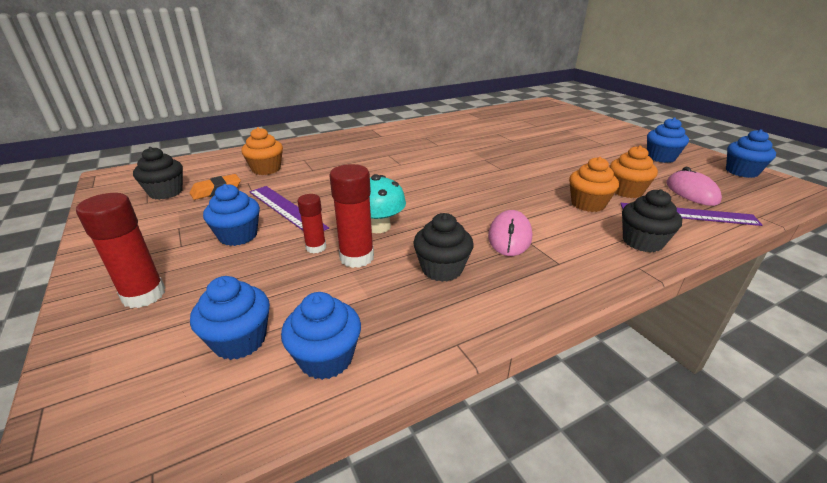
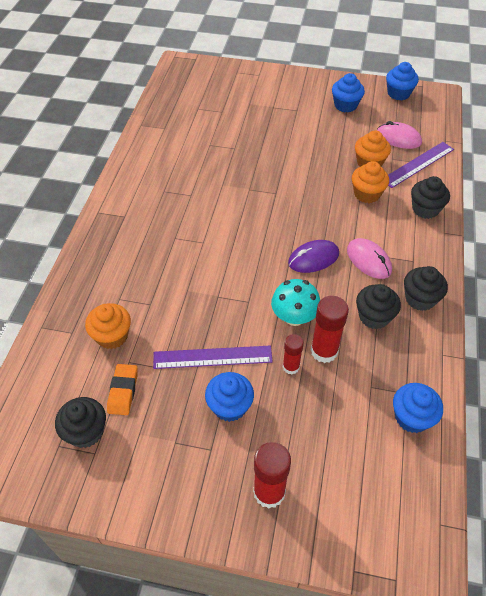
camera: 50 degrees left, 20 degrees up
blue cupcake [190,276,270,360] -> none
none -> purple mouse [288,240,339,273]
none -> black cupcake [404,266,448,311]

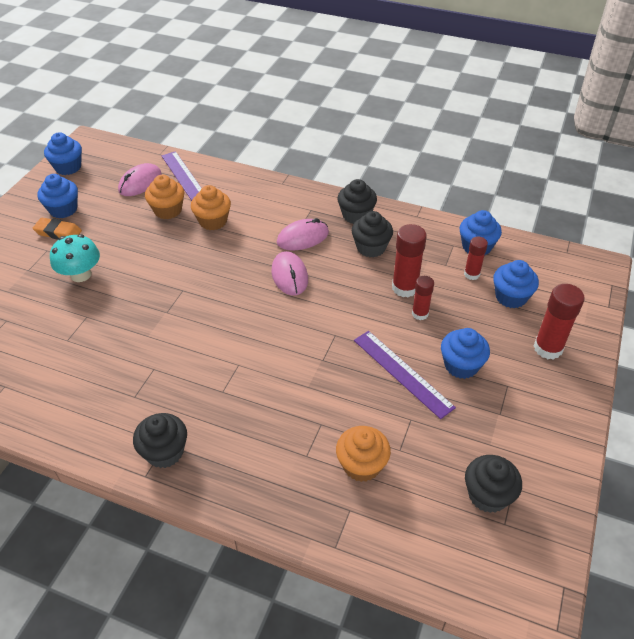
camera: 80 degrees left, 5 degrees down
orange eraser [107,364,138,415] -> orange eraser moved to [33,218,82,240]
purple ruler [153,346,273,369] -> purple ruler turned 45 degrees counterclockwise [354,331,456,419]
turquoise mushroom [271,279,320,326] -> turquoise mushroom moved to [50,234,100,282]
purple mouse [288,240,339,273] -> pink mouse [272,251,308,296]
black cupcake [411,176,450,219] -> black cupcake moved to [133,413,187,468]
none -> red glue stick [464,236,488,280]
none -> blue cupcake [493,260,539,308]

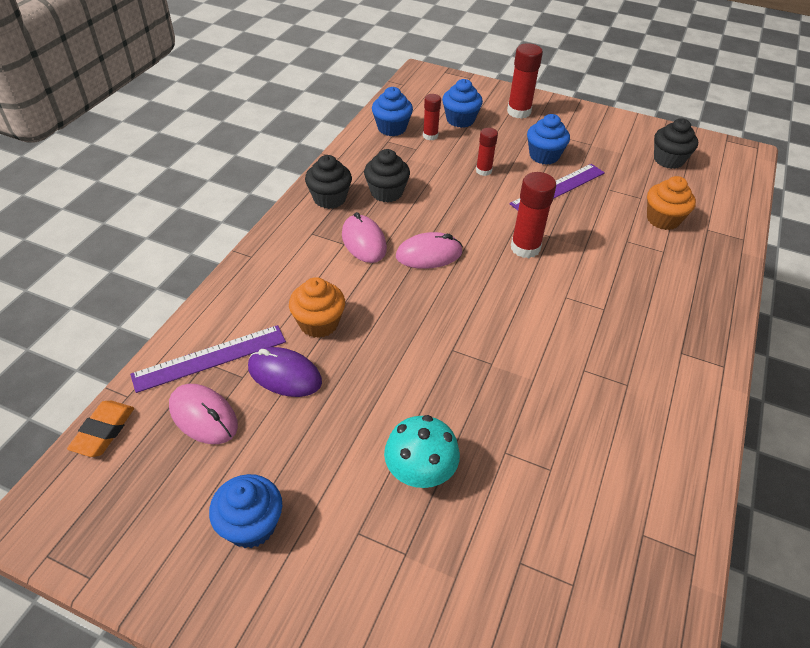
camera: 90 degrees left, 0 degrees up
orange eraser [33,218,82,240] -> orange eraser moved to [67,401,134,457]
blue cupcake [44,132,82,175] -> none
black cupcake [133,413,187,468] -> none
orange cupcake [145,175,184,219] -> purple mouse [248,347,322,397]
red glue stick [392,224,427,297] -> red glue stick moved to [511,172,556,258]

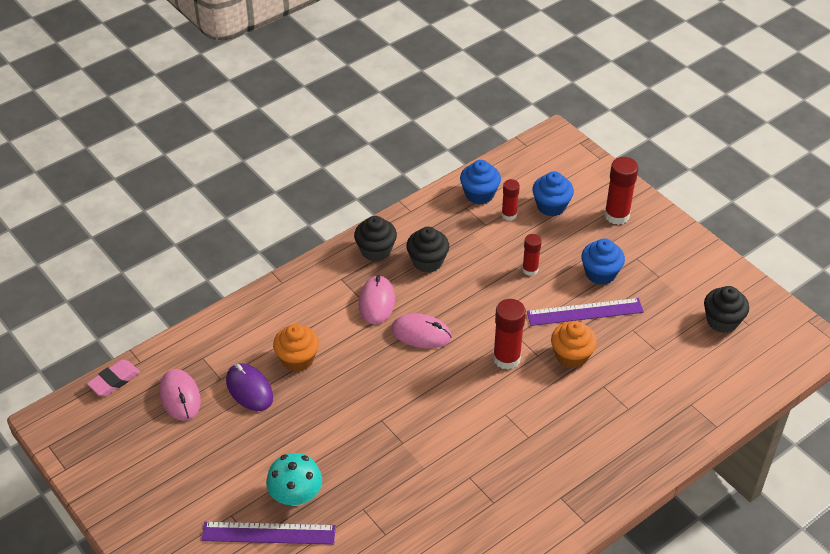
camera: 30 degrees right, 0 degrees up
orange eraser [67,401,134,457] -> pink eraser [87,360,140,396]
purple ruler [130,325,286,393] -> purple ruler moved to [202,522,336,545]
blue cupcake [209,474,282,548] -> none
orange cupcake [647,176,696,230] -> orange cupcake moved to [551,321,597,369]

